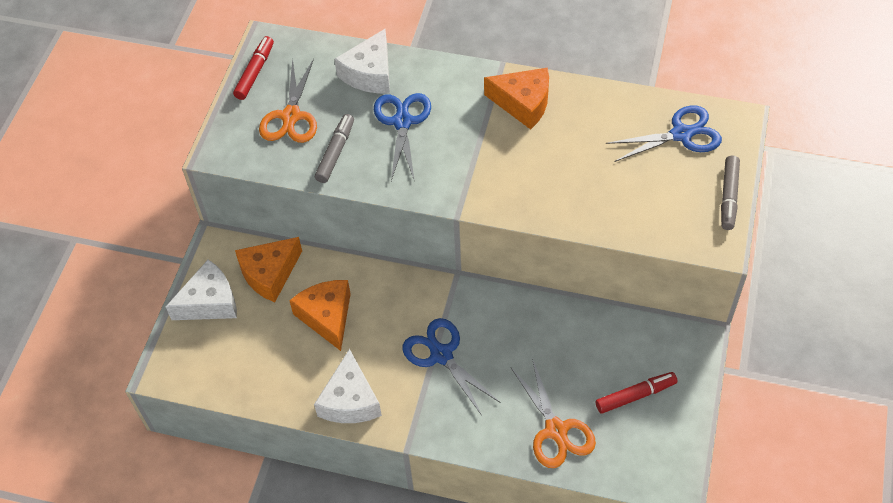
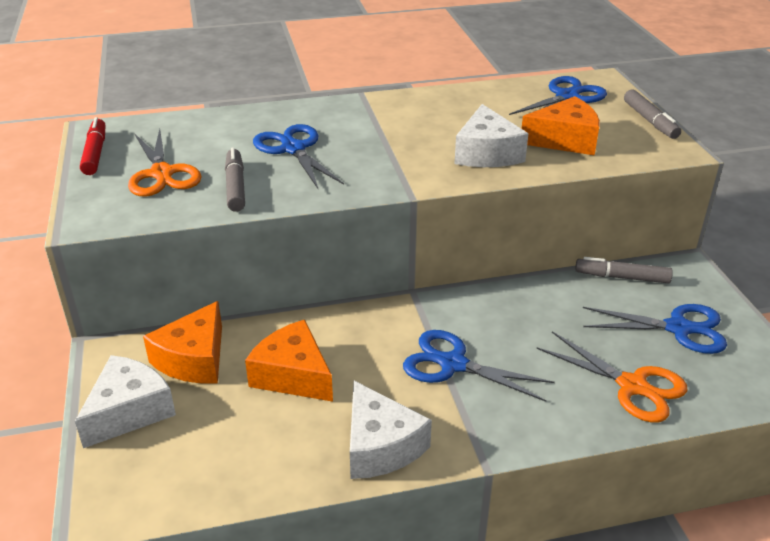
camera: 30 degrees left, 20 degrees down
white cheese [334,29,390,93] -> white cheese moved to [454,104,528,167]
orange cheese [484,68,549,129] -> orange cheese moved to [521,96,600,156]
red marker [595,372,678,414] -> blue scissors [583,304,727,354]
none -> grey marker [575,257,673,283]

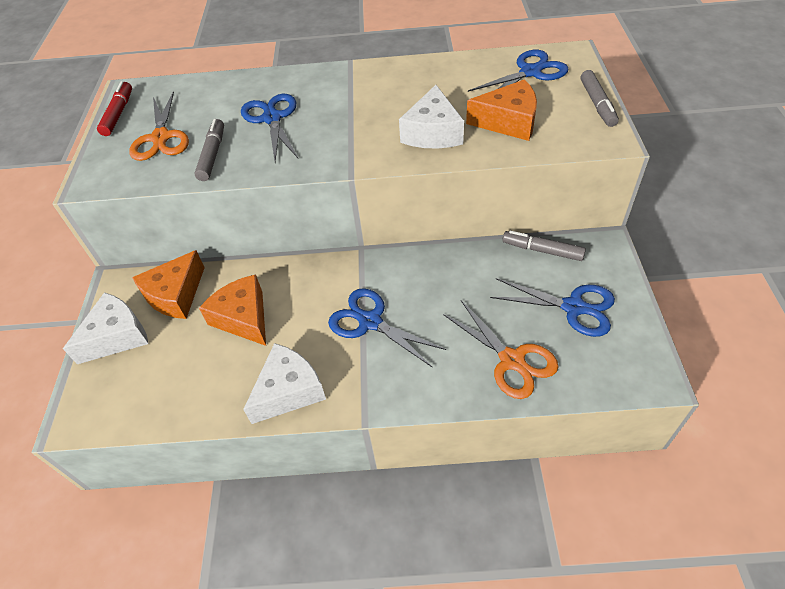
camera: 15 degrees right, 15 degrees up
white cheese [350,381,432,479] -> white cheese turned 120 degrees counterclockwise [243,343,326,424]

